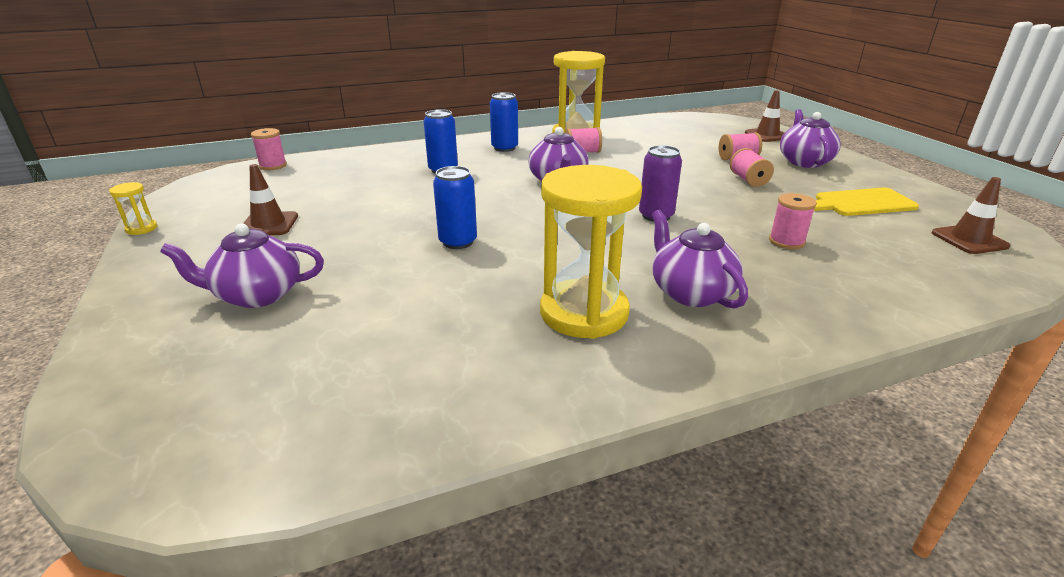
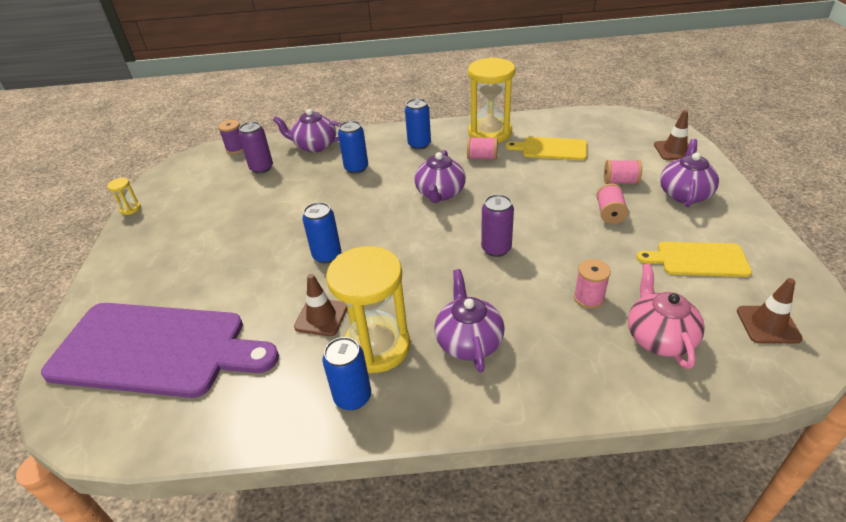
camera: 20 degrees right, 10 degrees up
purple teapot [160,223,324,308] -> purple teapot moved to [273,109,341,153]
brown traffic cone [243,164,298,235] -> brown traffic cone moved to [294,274,347,336]
pink spool [251,128,287,170] -> purple spool [218,120,243,154]
none -> purple cutting board [41,303,279,398]
none -> purple can [239,122,273,174]
none -> blue can [322,337,371,410]
none -> yellow cutting board [506,137,587,160]
none -> pink teapot [628,264,705,369]

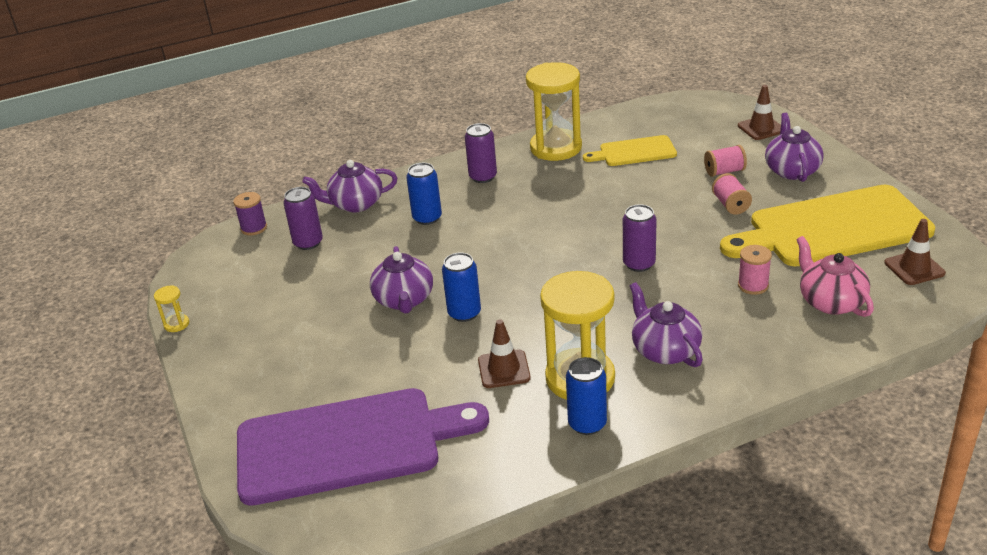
camera: 20 degrees left, 5 degrees down
blue can [405,98,431,150] -> purple can [465,123,497,183]
purple teapot [414,150,466,203] -> purple teapot moved to [370,246,433,314]
pink spool [467,137,498,160] -> none
yellow cutting board [636,242,752,277] -> yellow cutting board [720,185,935,266], size x1.99

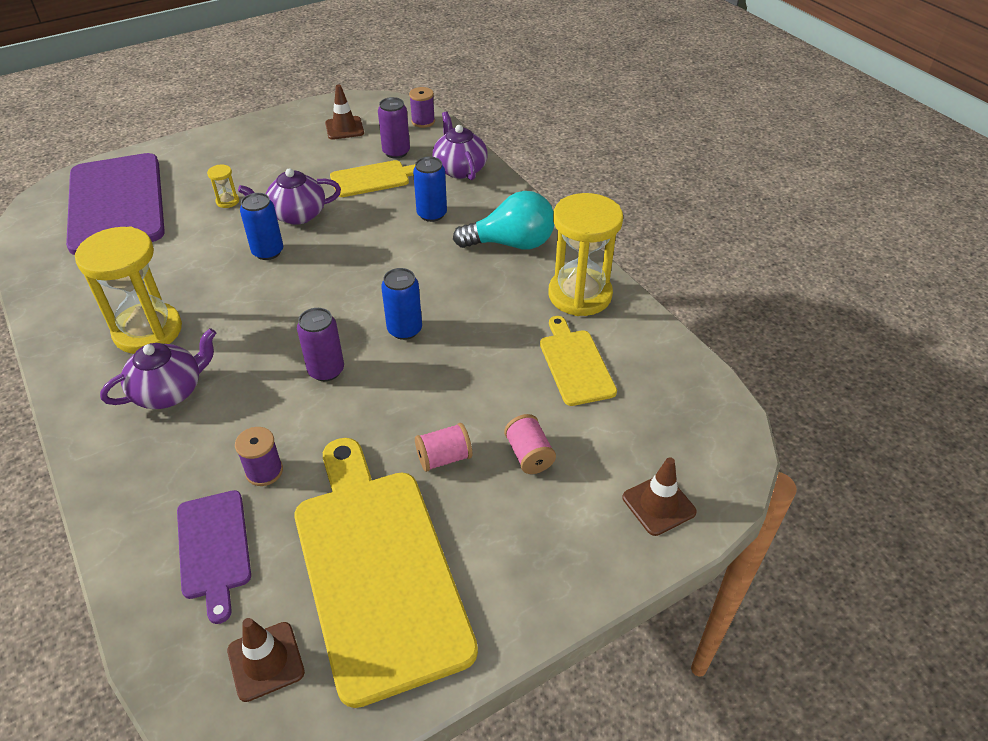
camera: 80 degrees right, 10 degrees up
yellow hourglass [154,285,189,332] -> yellow hourglass moved to [207,165,239,208]
purple can [465,123,497,183] -> turquoise light bulb [453,191,554,250]
brown traffic cone [478,319,531,388] -> brown traffic cone moved to [325,84,364,140]
blue can [566,357,607,435] -> blue can moved to [381,268,422,340]
pink spool [738,245,772,295] -> purple spool [235,427,283,486]
purple teapot [765,113,824,182] -> none
pink teapot [796,236,874,317] -> purple cutting board [177,490,251,624]
none -> yellow cutting board [330,160,415,197]

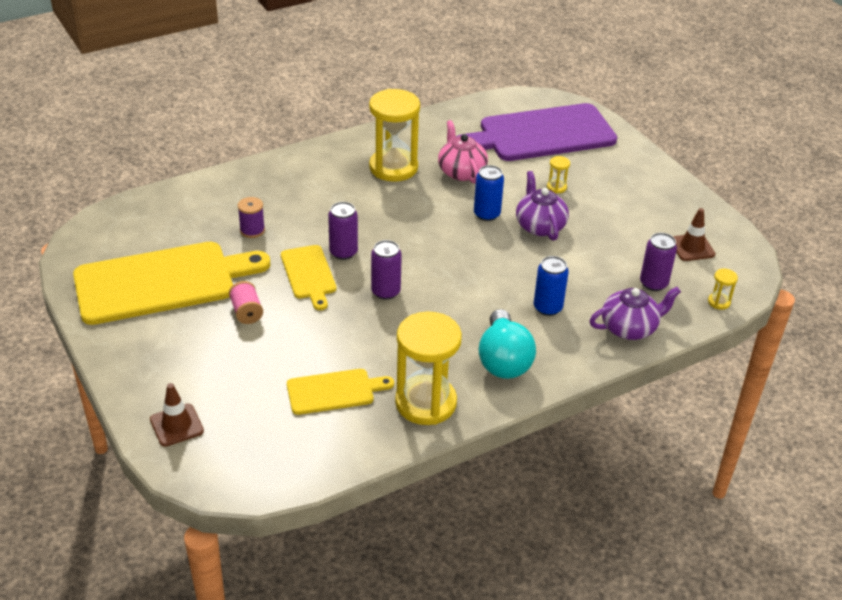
camera: 90 degrees right, 5 degrees down
purple teapot [100,328,216,409] -> none
purple cutting board [177,490,251,624] -> none
brown traffic cone [227,618,305,702] -> none
yellow cutting board [330,160,415,197] -> yellow cutting board moved to [281,245,336,310]
blue can [381,268,422,340] -> purple can [371,240,402,300]
purple spool [409,87,435,128] -> yellow hourglass [708,269,738,310]
pink spool [504,414,556,474] -> none
none -> pink teapot [438,120,488,184]

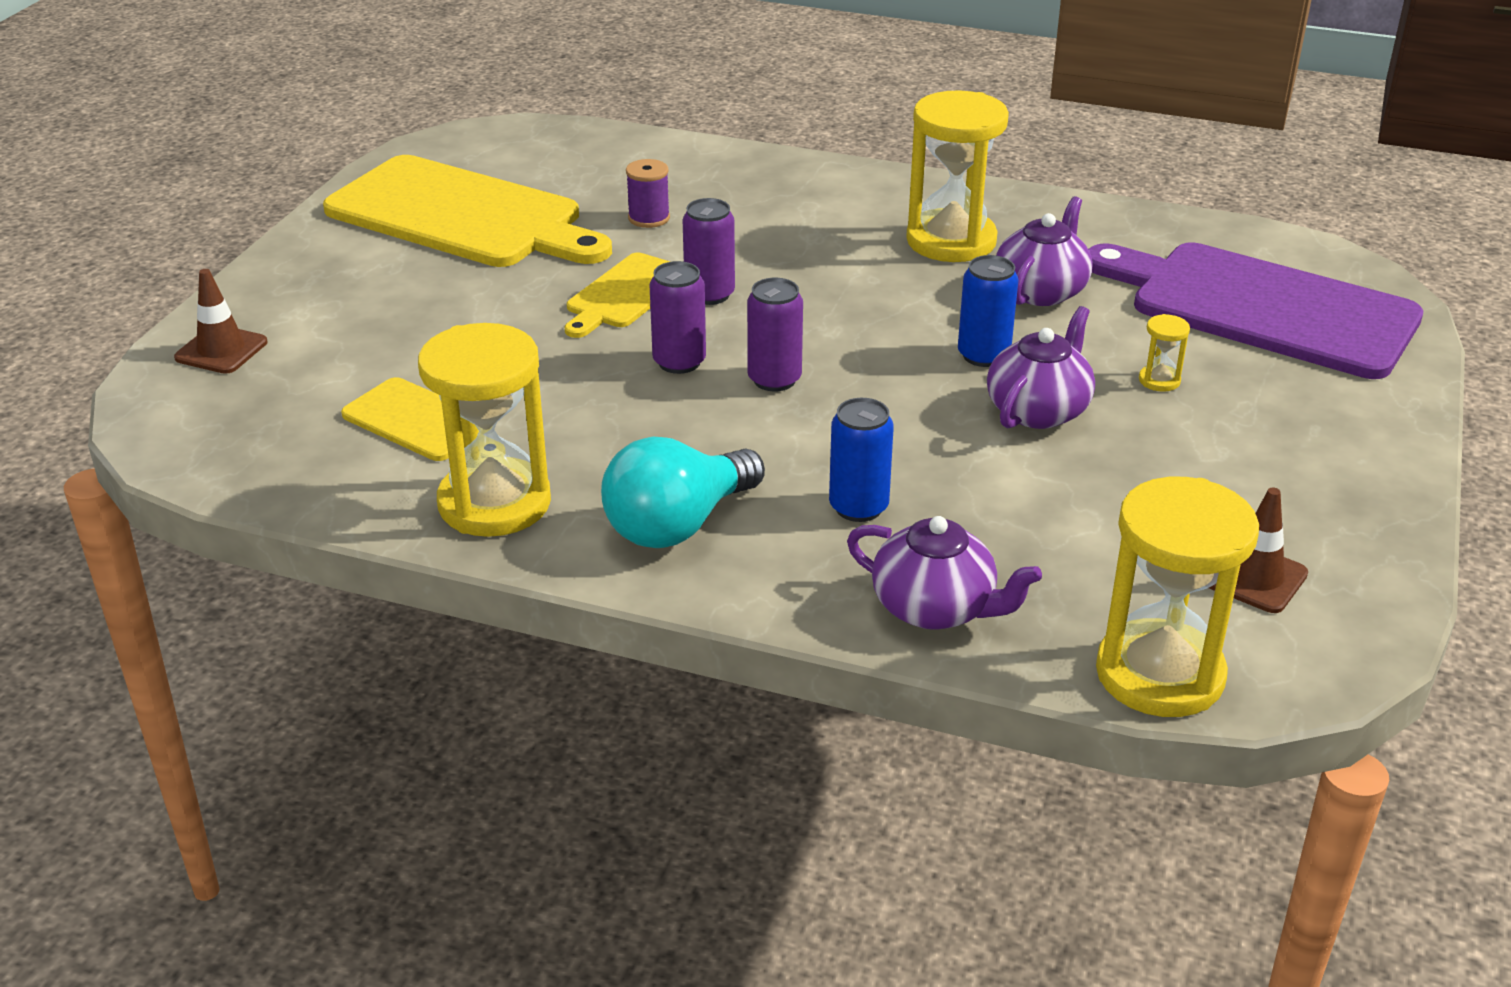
camera: 50 degrees right, 5 degrees down
pink spool [229,281,263,324] -> none
pink teapot [438,120,488,184] -> purple teapot [996,196,1092,306]
purple can [640,233,677,291] -> purple can moved to [747,278,803,391]
yellow hourglass [708,269,738,310] -> yellow hourglass [1096,477,1259,717], size x2.47

